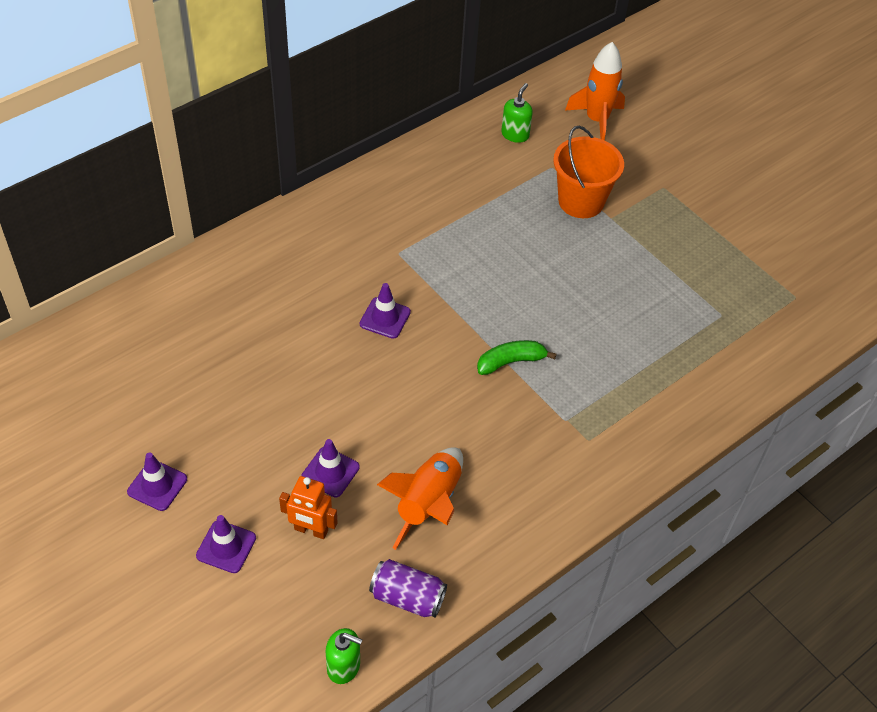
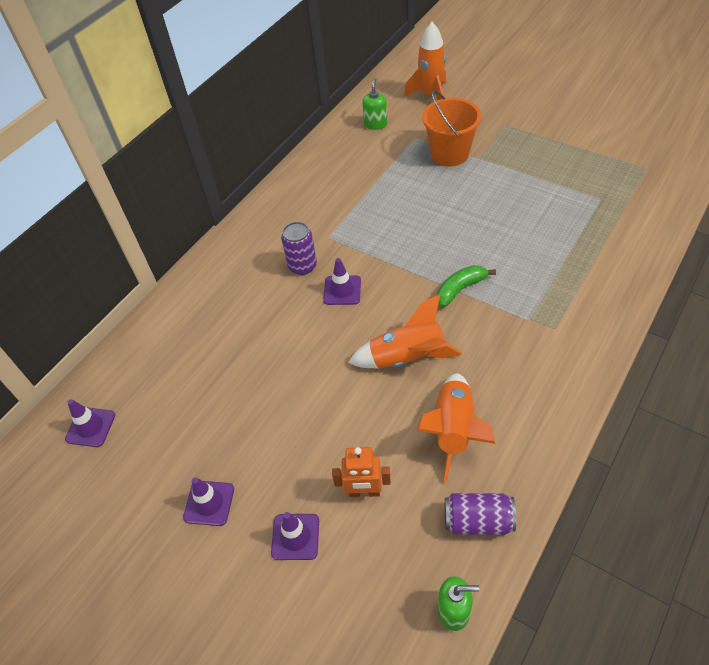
camera: 10 degrees left, 0 degrees up
purple traffic cone [301,439,360,497] -> purple traffic cone moved to [65,399,115,447]
none -> purple can [281,222,317,275]
none -> orange rocket [348,294,462,368]

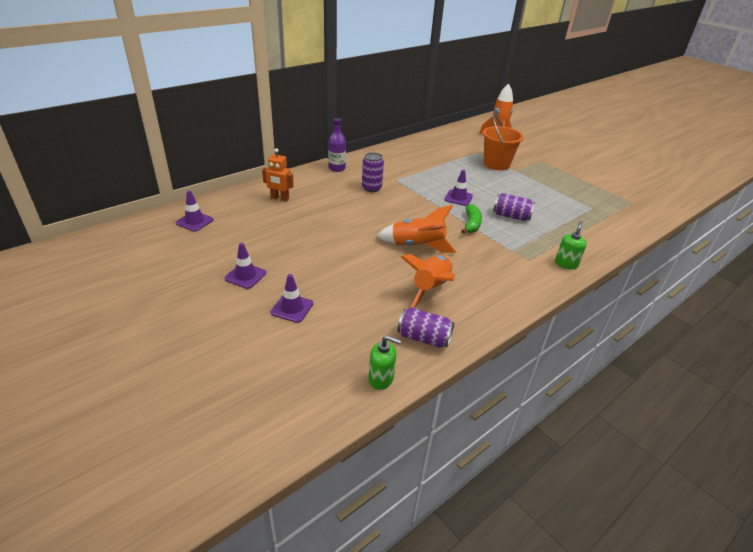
camera: 10 degrees right, 15 degrees down
purple traffic cone [323,258,361,305] -> purple traffic cone moved to [445,170,473,206]
orange robot [332,447,391,497] -> orange robot moved to [262,148,294,202]
green soap dispenser [362,78,387,130] -> green soap dispenser moved to [555,221,587,269]
green banana [437,265,496,307] -> green banana turned 120 degrees clockwise [462,204,482,234]
none -> purple bottle [328,118,346,172]
none -> purple can [493,193,535,221]

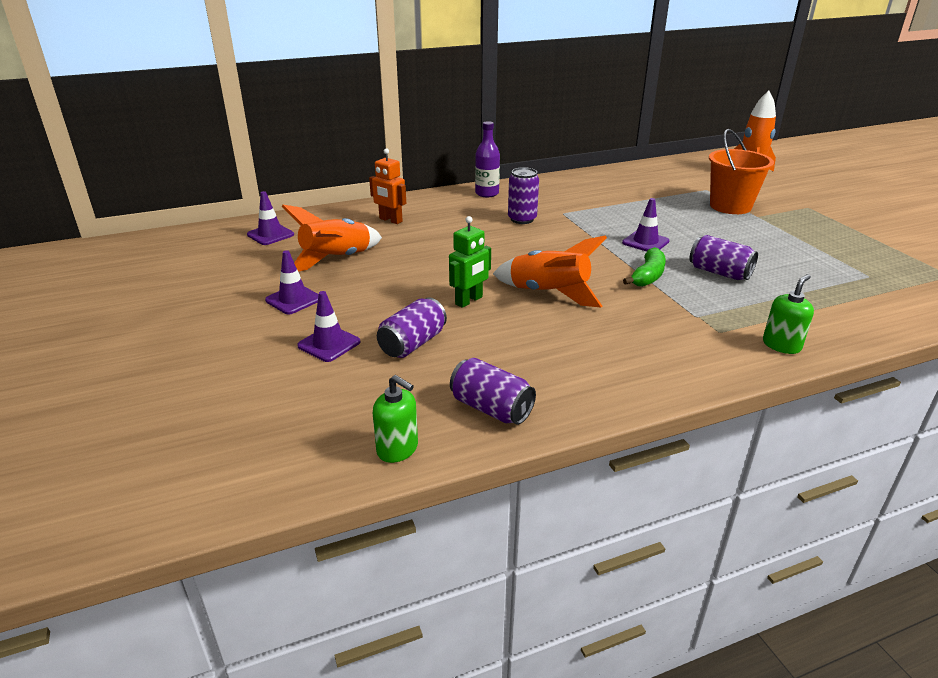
camera: 20 degrees right, 5 degrees down
orange rocket [401,254,455,308] -> orange rocket moved to [281,205,382,271]
none -> purple can [377,297,447,358]
none -> green robot [449,216,491,308]

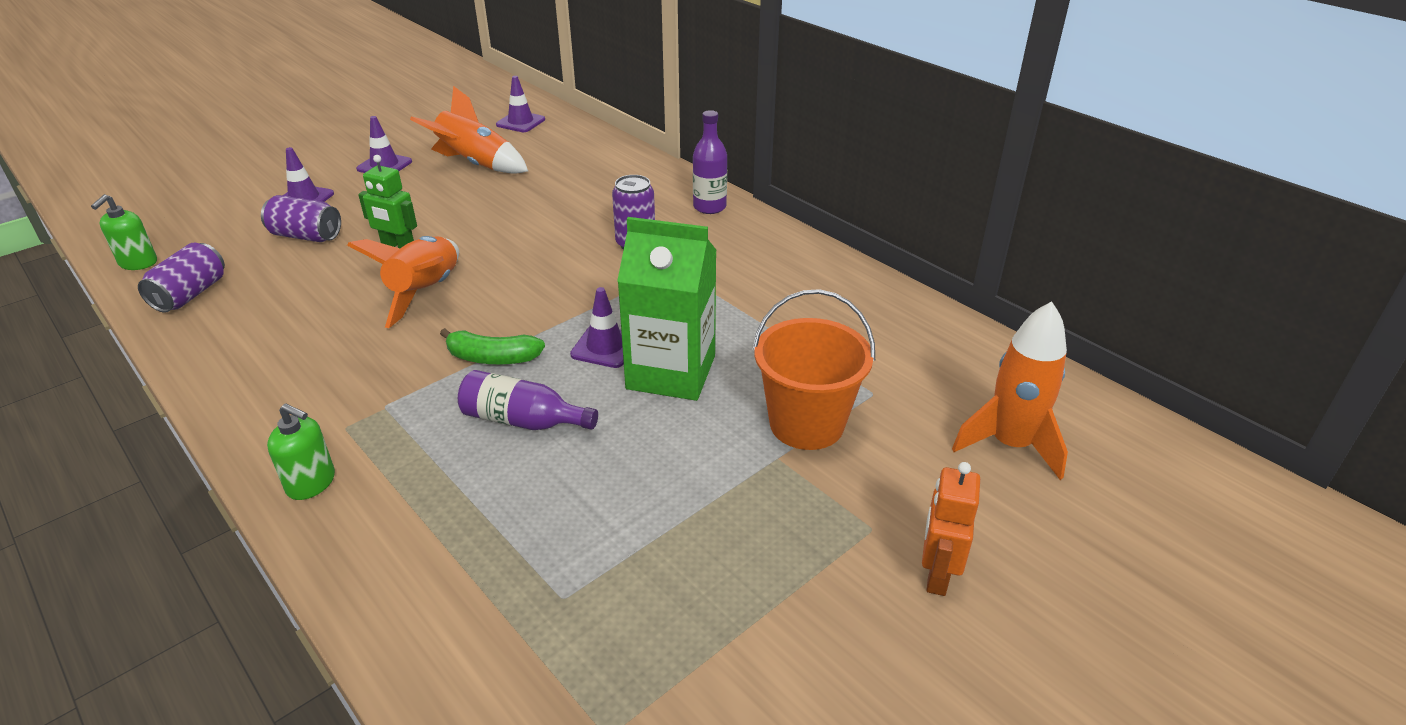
camera: 70 degrees right, 5 degrees up
orange robot [369,148,406,224] -> orange robot moved to [922,462,980,596]
purple can [689,235,758,280] -> purple bottle [458,370,598,430]
none -> green carton [617,217,717,401]

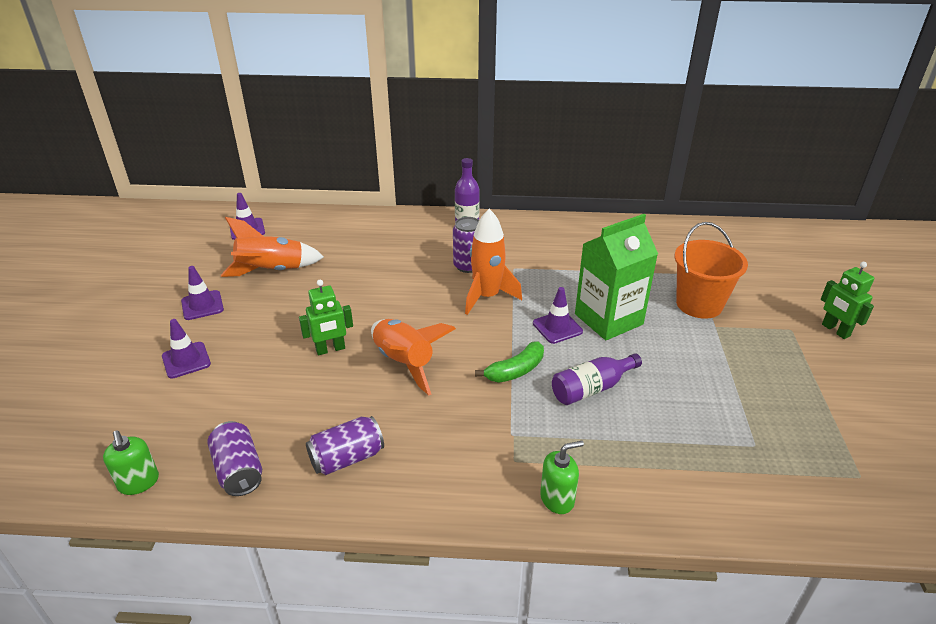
camera: 45 degrees left, 0 degrees up
purple can [261,195,341,242] -> purple can moved to [306,416,384,475]
orange robot [922,462,980,596] -> green robot [821,262,874,339]
orange rocket [952,301,1068,480] -> orange rocket moved to [465,209,522,315]

